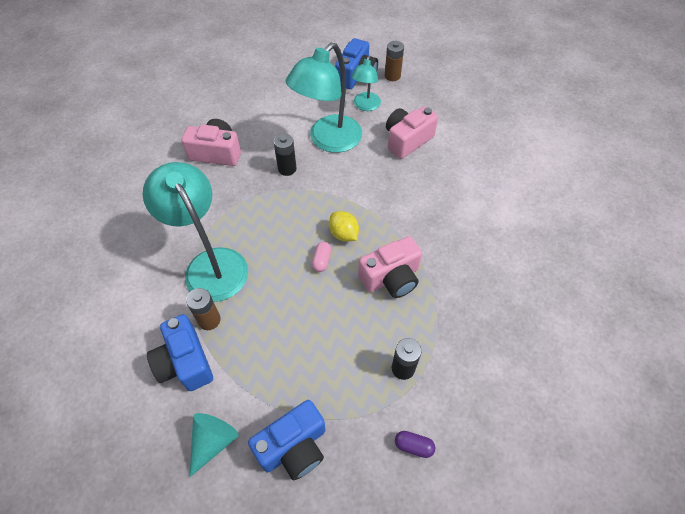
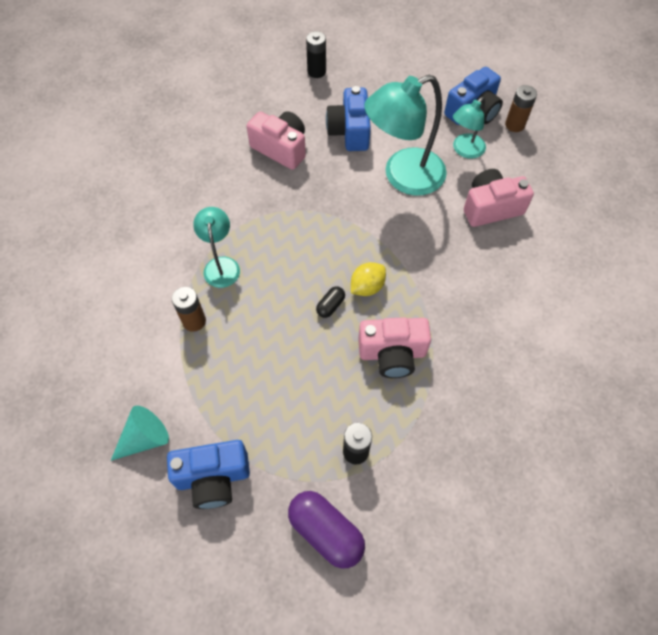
camera: 25 degrees right, 5 degrees up
turquoise lamp [143,162,248,302] -> turquoise lamp [193,207,240,288], size x0.55
blue camera [147,314,213,391] -> blue camera moved to [326,86,371,151]
black battery [274,134,297,176] -> black battery moved to [306,31,326,78]
pink capsule [312,242,331,272] -> black capsule [316,287,345,318]
yellow lemon [329,211,359,242] -> yellow lemon turned 60 degrees clockwise [351,262,386,296]
purple capsule [395,431,435,458] -> purple capsule [288,491,365,569], size x2.00

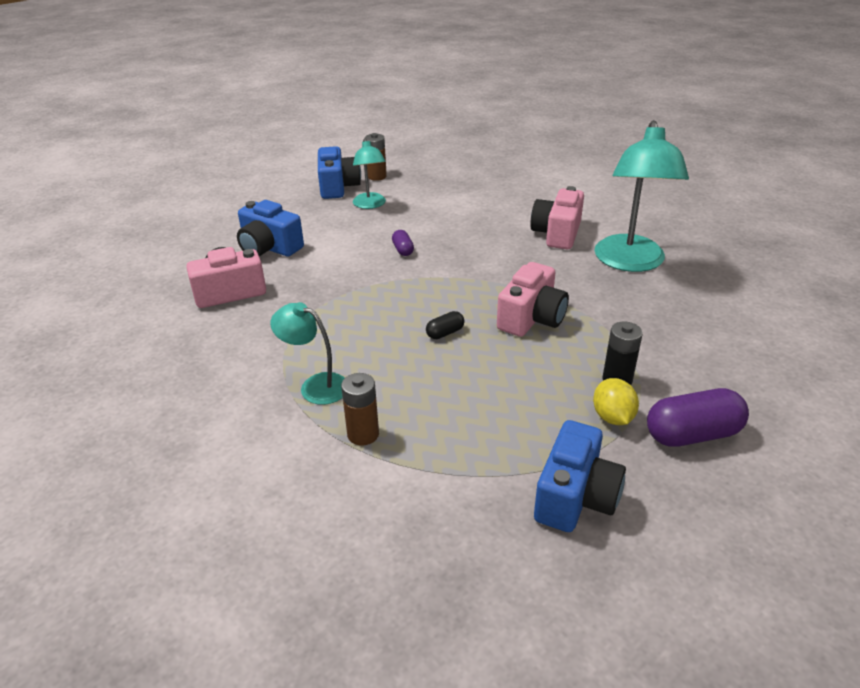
camera: 55 degrees left, 25 degrees down
turquoise cone [111,406,169,461] -> none
black battery [306,31,326,78] -> none
black capsule [316,287,345,318] -> black capsule turned 75 degrees clockwise [426,311,464,339]
yellow lemon [351,262,386,296] -> yellow lemon moved to [593,378,639,425]
turquoise lamp [364,75,447,196] -> turquoise lamp moved to [594,120,689,272]
pink camera [464,169,534,227] -> pink camera moved to [530,186,584,250]
none -> purple capsule [392,230,414,256]

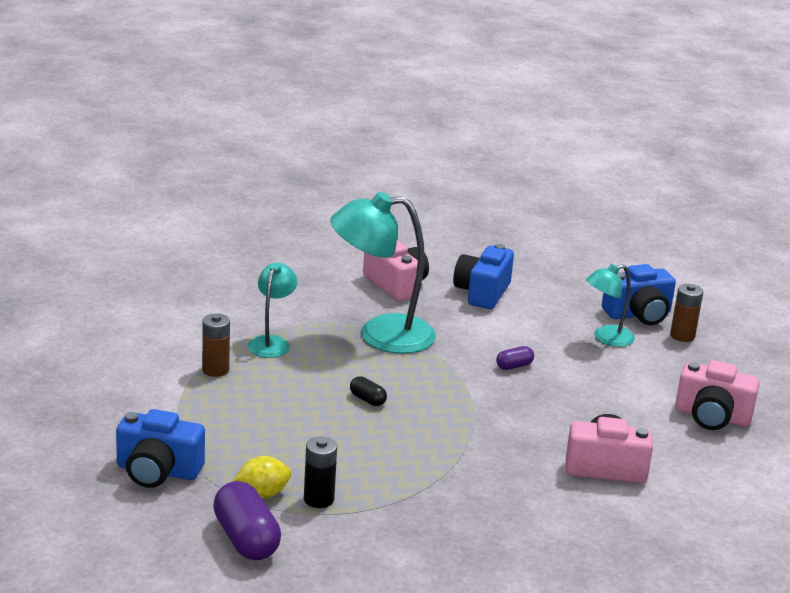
camera: 75 degrees right, 10 degrees down
pink camera [497,262,569,337] -> pink camera moved to [675,360,760,430]
turquoise lamp [594,120,689,272] -> turquoise lamp moved to [330,192,436,354]

